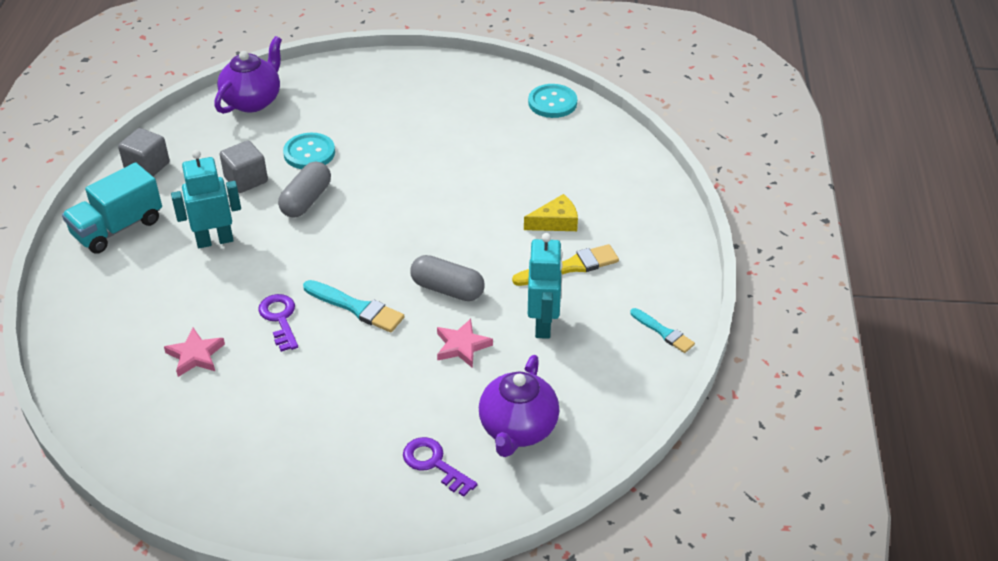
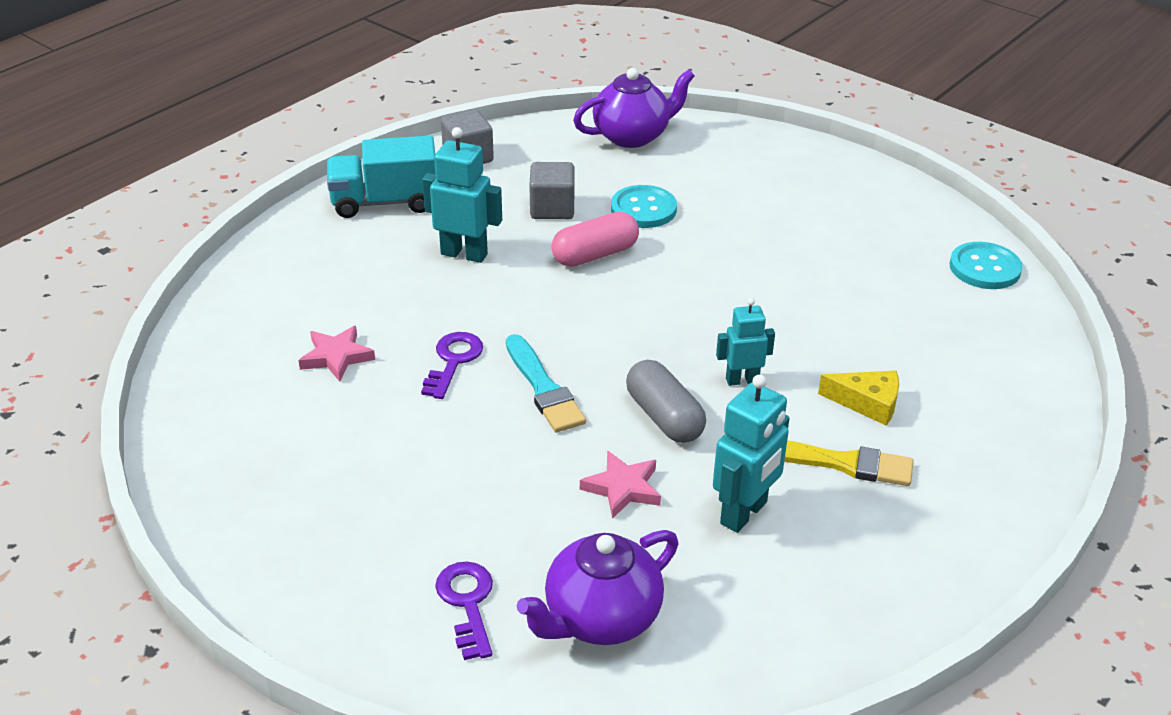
camera: 35 degrees right, 5 degrees down
grey capsule [278,162,331,218] -> pink capsule [551,212,639,267]
turquoise brush [630,308,695,353] -> none
none -> turquoise robot [716,298,775,386]

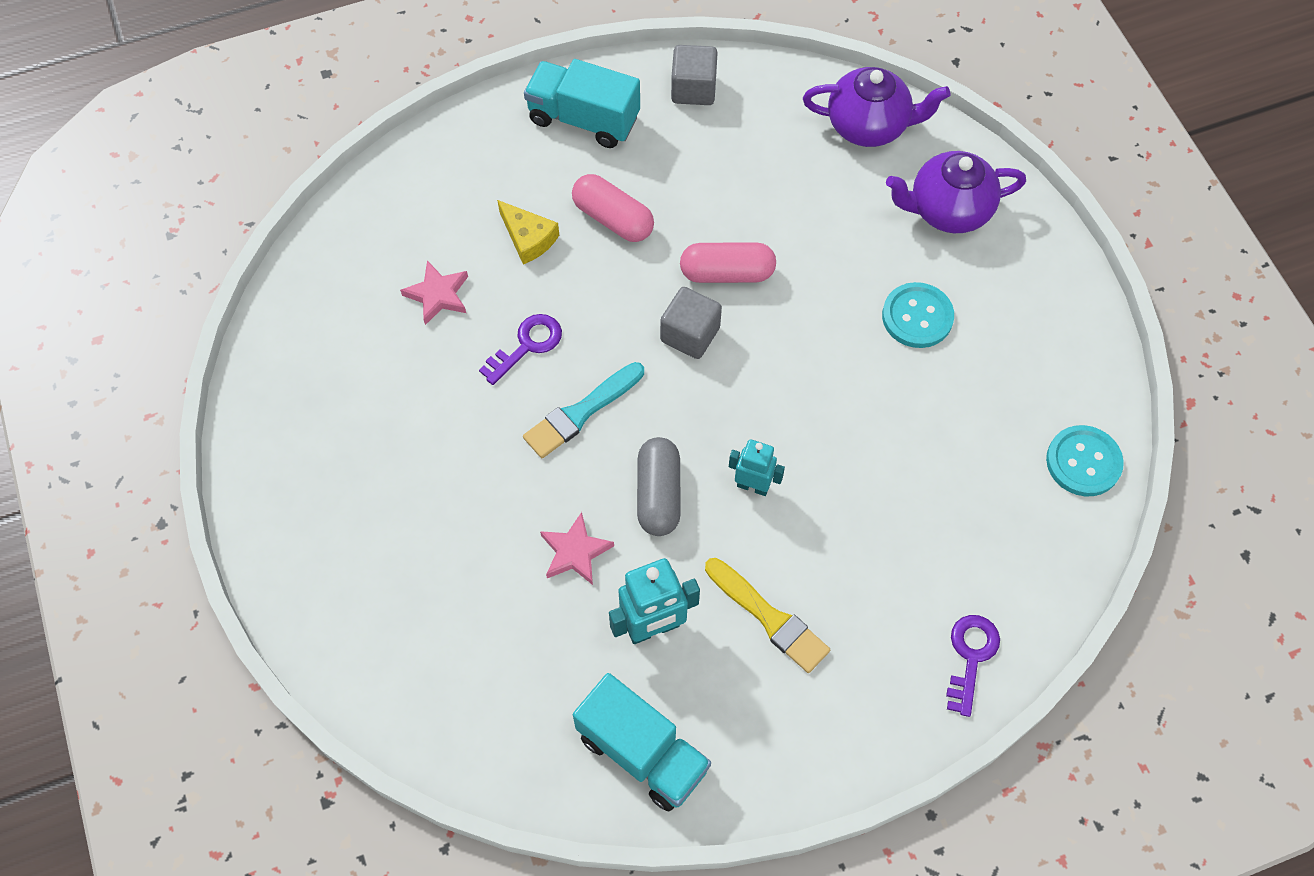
camera: 30 degrees right, 25 degrees up
turquoise robot [422,127,502,263] -> pink capsule [572,174,654,242]
purple key [435,562,493,660] -> purple key moved to [946,615,1000,717]
turquoise brush [506,334,586,432] -> turquoise brush turned 45 degrees clockwise [523,362,644,458]
purple teapot [517,530,678,645] -> purple teapot moved to [886,151,1026,233]
grey cube [529,162,575,219] -> grey cube moved to [660,287,722,359]
turquoise button [611,185,677,228] -> turquoise button moved to [882,282,954,348]
yellow cheese [818,370,899,426] -> yellow cheese moved to [497,200,559,264]
none -> turquoise truck [573,673,711,812]

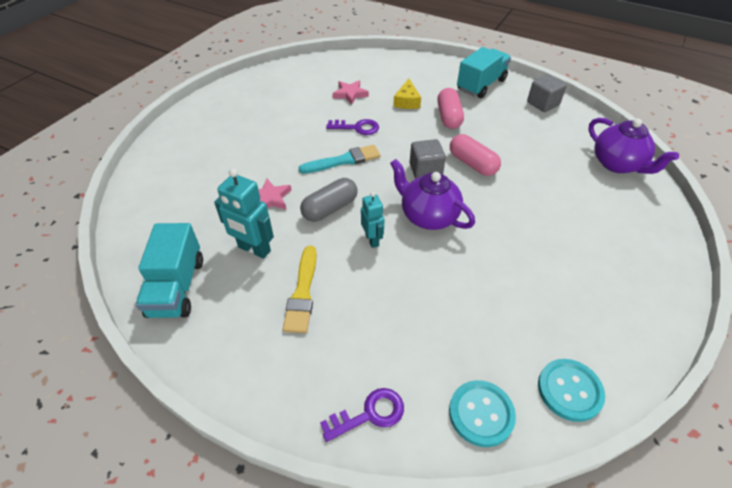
camera: 50 degrees right, 15 degrees down
turquoise brush [523,362,644,458] -> turquoise brush turned 150 degrees clockwise [299,145,381,174]
turquoise truck [524,59,640,148] -> turquoise truck turned 60 degrees clockwise [457,47,511,98]
turquoise button [882,282,954,348] -> turquoise button moved to [449,380,516,447]
purple teapot [886,151,1026,233] -> purple teapot moved to [390,159,475,230]

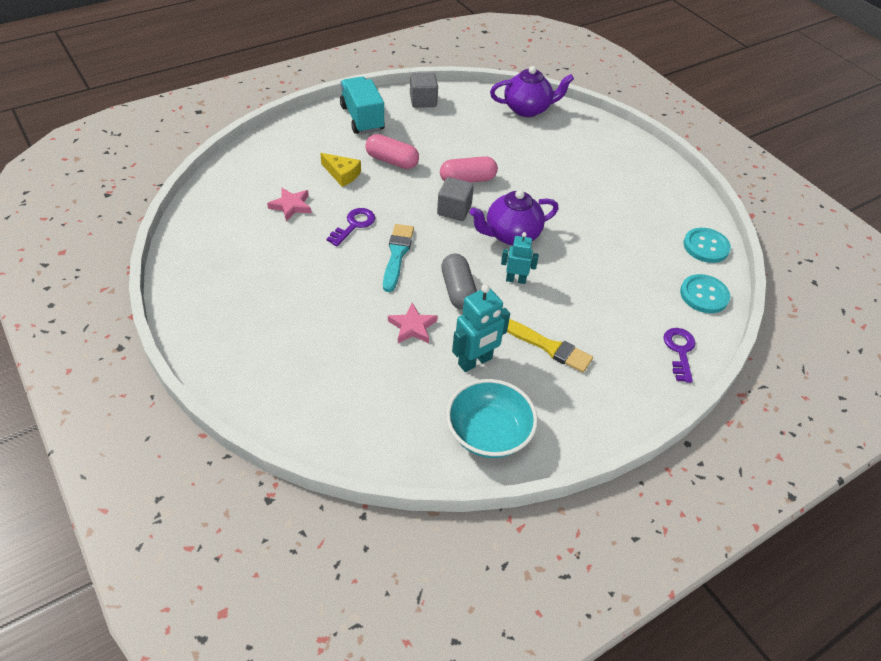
camera: 65 degrees left, 0 degrees up
turquoise truck [136,223,203,318] -> turquoise bowl [446,379,538,458]

